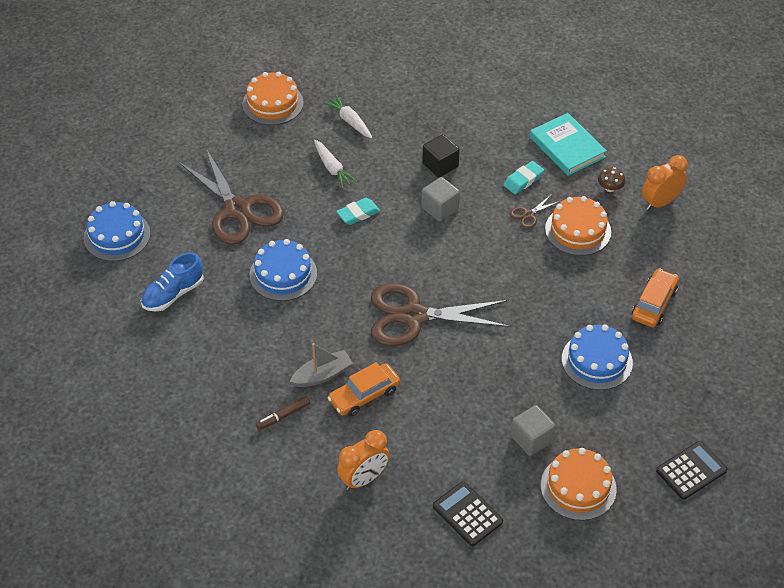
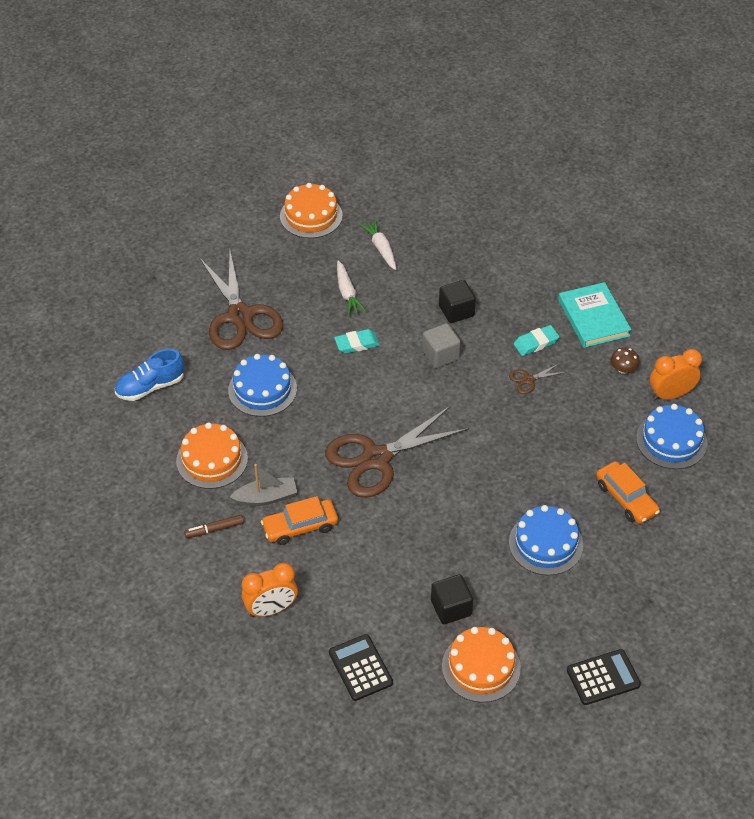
camera: 15 degrees right, 0 degrees up
blue cake [84,201,151,261] -> blue cake moved to [636,404,708,469]
brown scissors [371,283,511,346] -> brown scissors turned 45 degrees counterclockwise [325,406,469,498]
grey cube [511,405,556,456] -> black cube [431,574,473,625]
orange cake [545,196,611,256] -> orange cake moved to [176,422,248,489]
orange car [632,269,679,327] -> orange car turned 105 degrees clockwise [596,461,660,524]

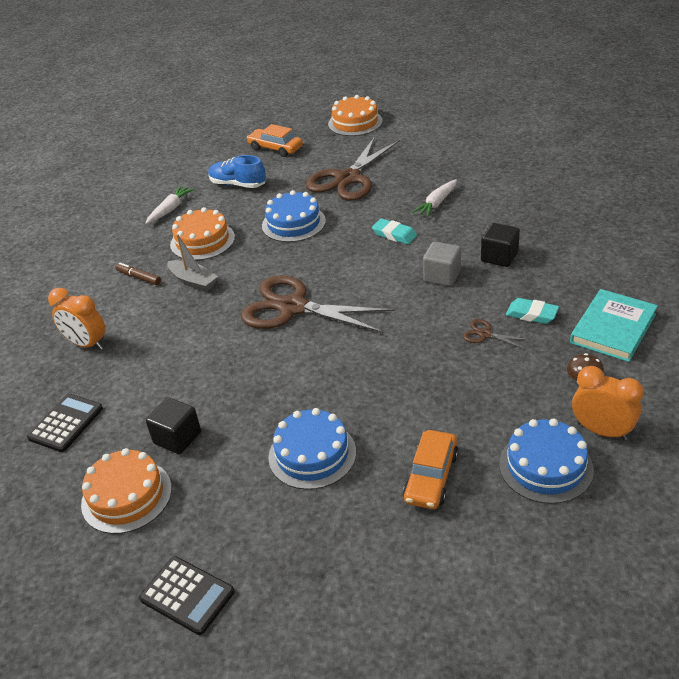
camera: 55 degrees right, 10 degrees down
orange car [261,496,338,545] -> orange car moved to [247,124,303,157]
orange cake [280,183,343,238] -> orange cake moved to [328,95,383,136]
white carrot [359,219,397,270] -> white carrot moved to [145,186,194,224]

